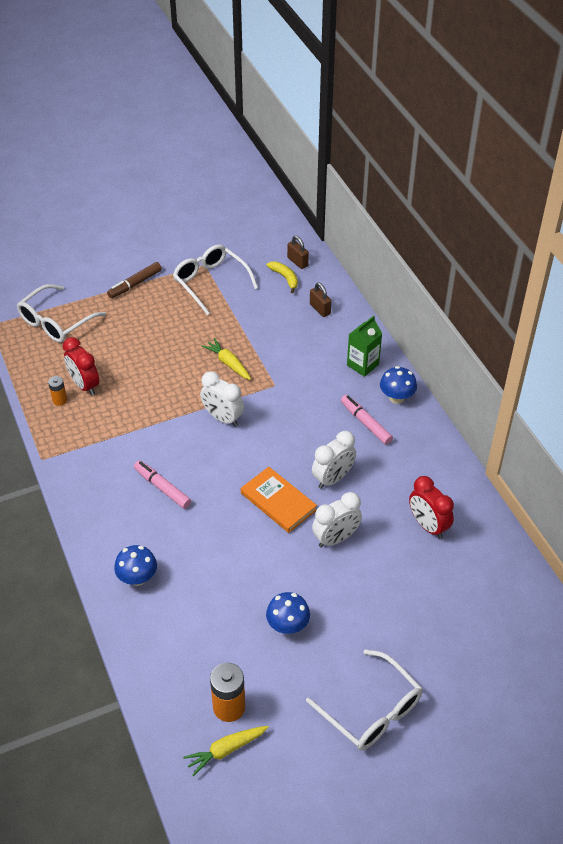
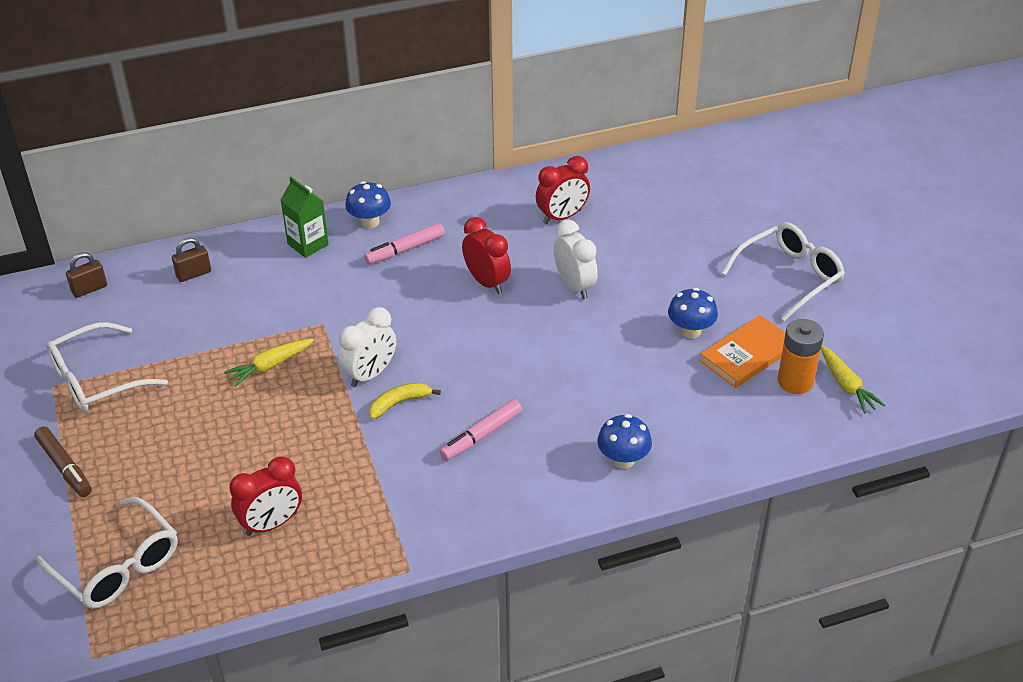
camera: 85 degrees left, 5 degrees down
orange battery [48,376,67,406] -> none
orange book [241,467,317,533] -> orange book moved to [700,315,785,388]
yellow banana [267,262,298,293] -> yellow banana moved to [369,383,441,419]
white clock [312,431,356,489] -> red clock [462,217,511,294]

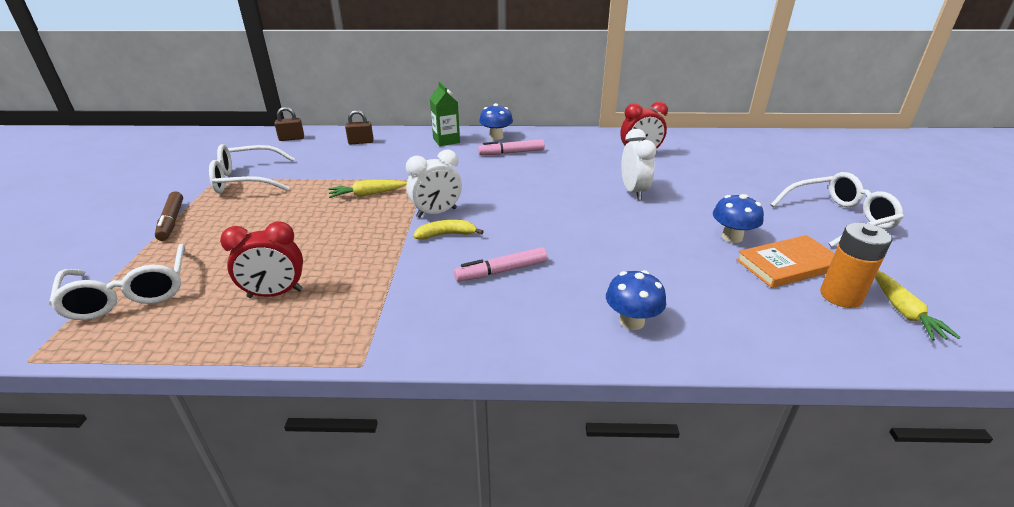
camera: 20 degrees right, 10 degrees down
red clock [462,217,511,294] -> none

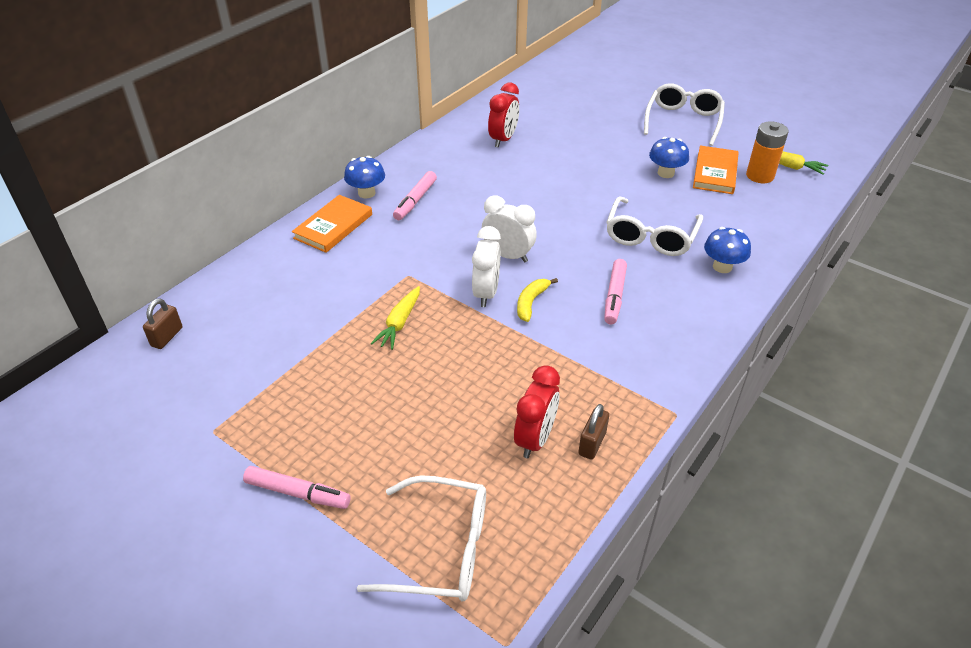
camera: 55 degrees left, 10 degrees up
brown marker [155,192,183,241] -> pink marker [243,466,351,509]
white glasses [209,144,295,193] -> white glasses moved to [606,196,703,256]
brown padlock [345,110,374,144] -> brown padlock moved to [578,404,609,460]
green carton [430,81,460,146] -> orange book [292,195,372,253]
white clock [621,129,656,200] -> white clock moved to [482,195,537,262]

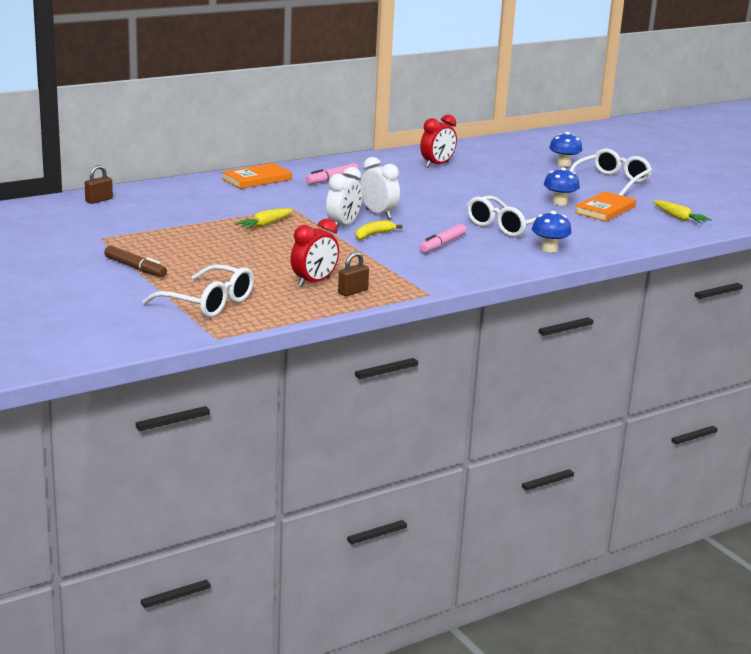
camera: 20 degrees right, 20 degrees down
pink marker [243,466,351,509] -> brown marker [104,246,167,277]
blue mushroom [344,156,385,199] -> blue mushroom moved to [549,132,582,167]
orange battery [746,121,788,183] -> none

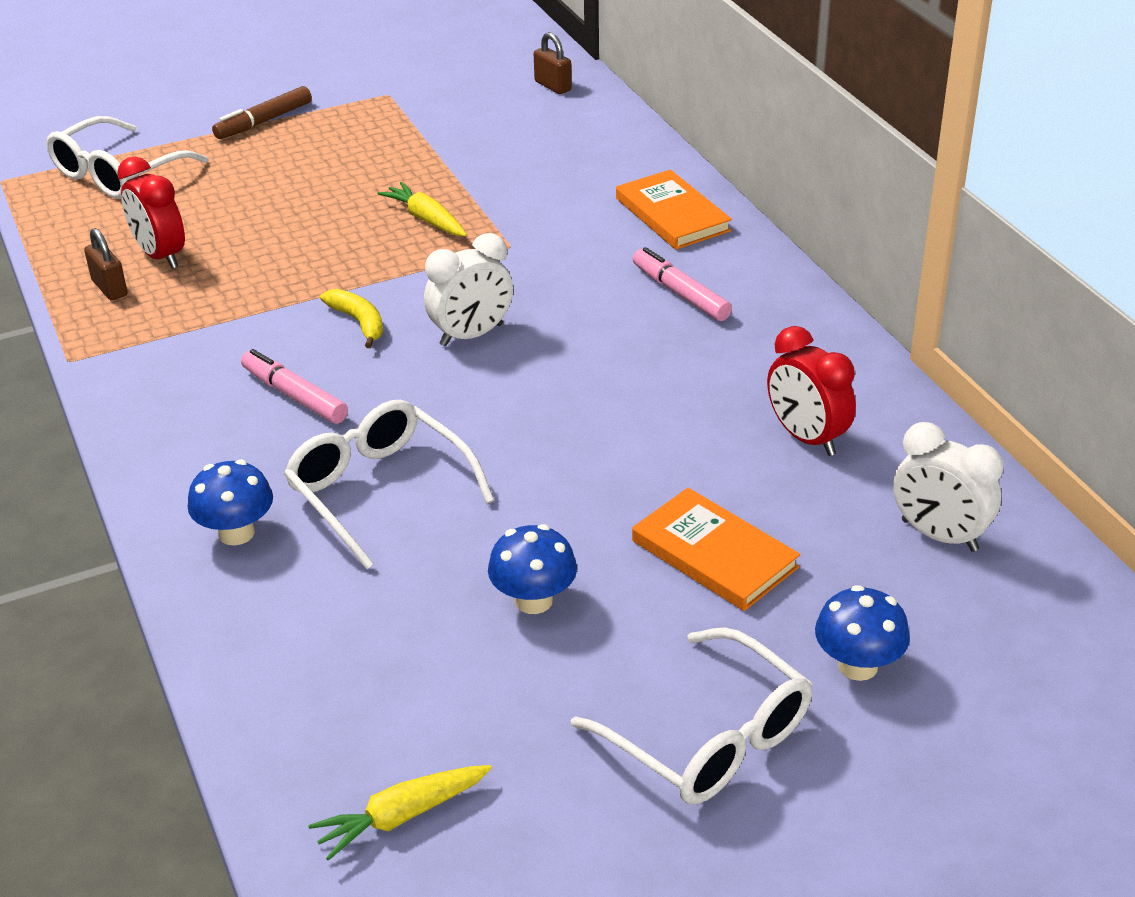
camera: 100 degrees right, 15 degrees up
white clock [326,167,362,227] -> white clock moved to [893,422,1003,552]
orange book [574,191,636,222] -> orange book moved to [632,488,800,611]

